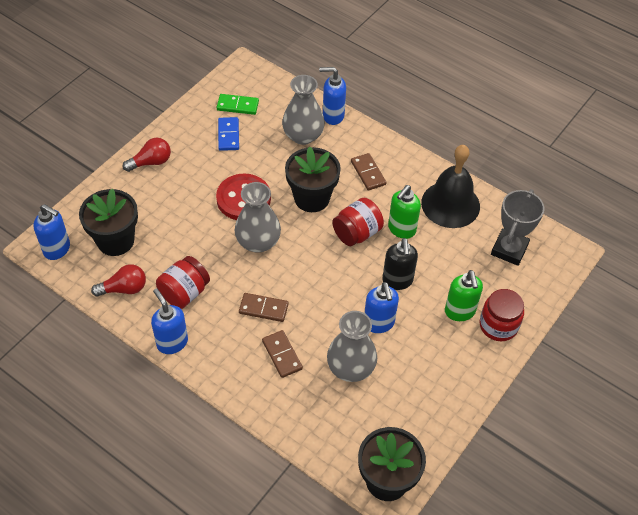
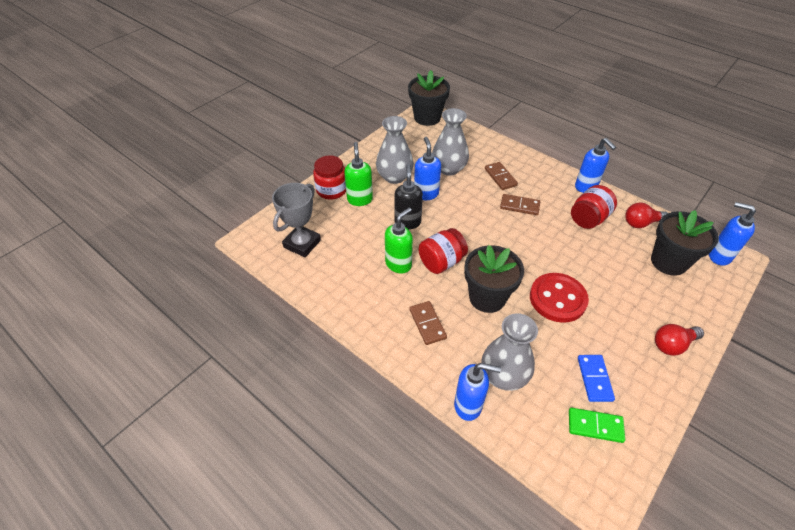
camera: 175 degrees left, 5 degrees down
grey vase [235,182,281,253] -> grey vase moved to [376,116,414,184]
black bell [421,145,480,228] -> none

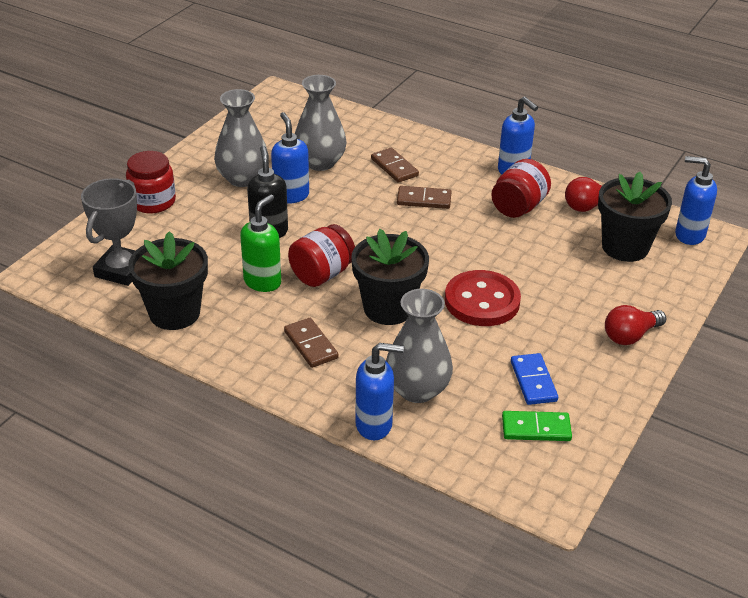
camera: 10 degrees left, 10 degrees down
green soap dispenser [344,142,373,206] -> none
black flower pot [408,70,450,126] -> black flower pot moved to [128,231,208,330]

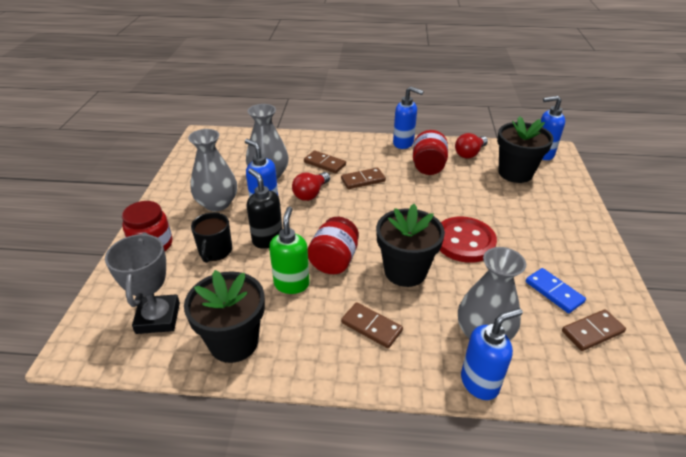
camera: 25 degrees left, 0 degrees up
green domino [502,411,572,441] -> brown domino [562,309,626,351]
red light bulb [605,305,666,345] -> red light bulb moved to [292,172,330,201]
none -> black mug [191,212,232,263]

